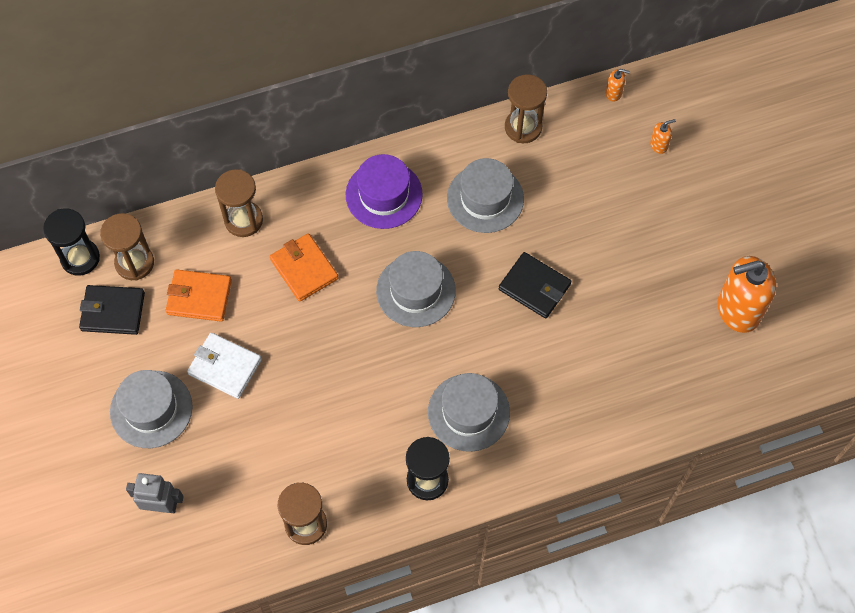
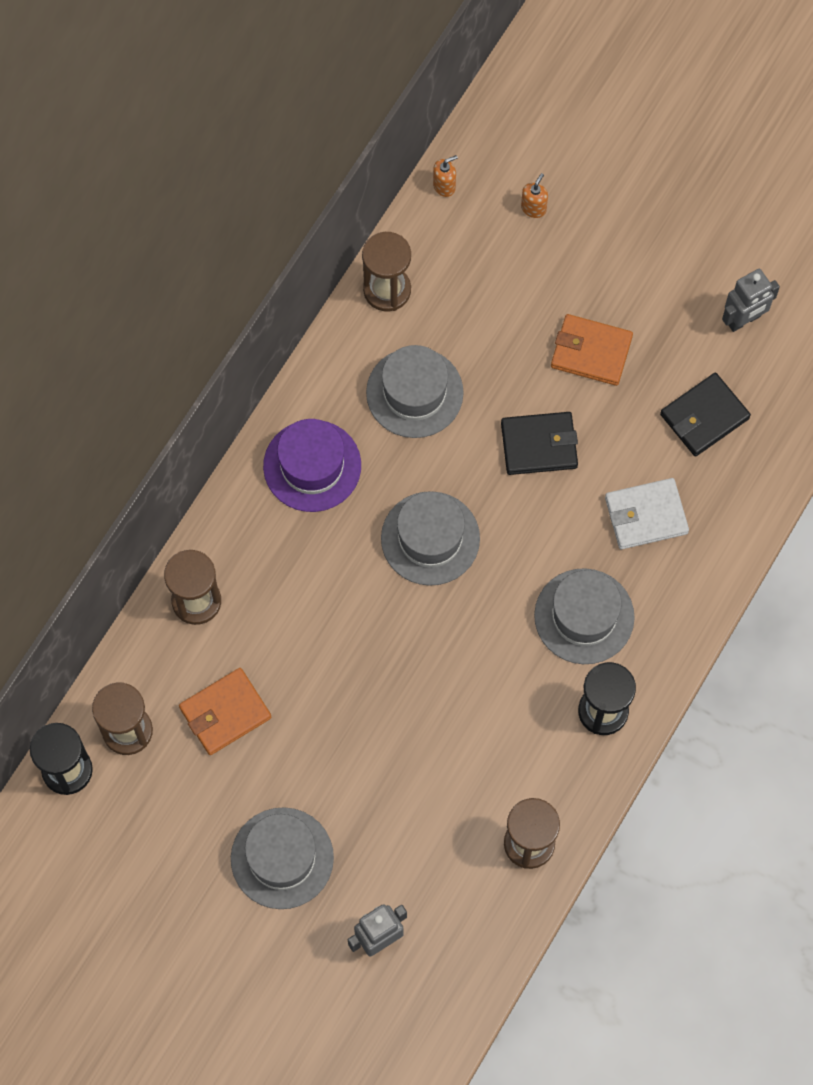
camera: 40 degrees left, 5 degrees up
black wallet [79,285,145,335] -> black wallet moved to [660,373,751,456]
white wallet [187,333,262,399] -> white wallet moved to [605,478,689,549]
orange wallet [270,233,338,302] -> orange wallet moved to [551,314,633,386]
orange soap dispenser [718,256,776,333] -> grey robot [722,269,780,332]

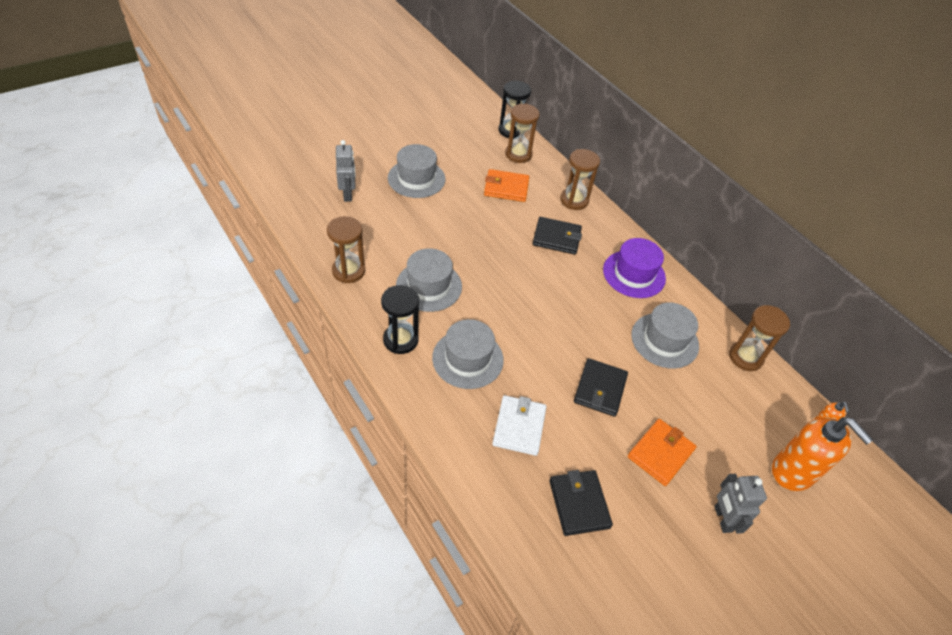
camera: 110 degrees right, 20 degrees down
orange wallet [179,668,271,755] -> orange wallet turned 75 degrees counterclockwise [484,169,529,202]
grey hat [381,491,480,586] -> grey hat moved to [396,248,462,312]
orange soap dispenser [521,173,548,218] -> orange soap dispenser [772,417,873,491], size x2.40
grey robot [722,269,780,332] -> grey robot moved to [714,474,767,534]
none -> black wallet [533,217,582,255]

